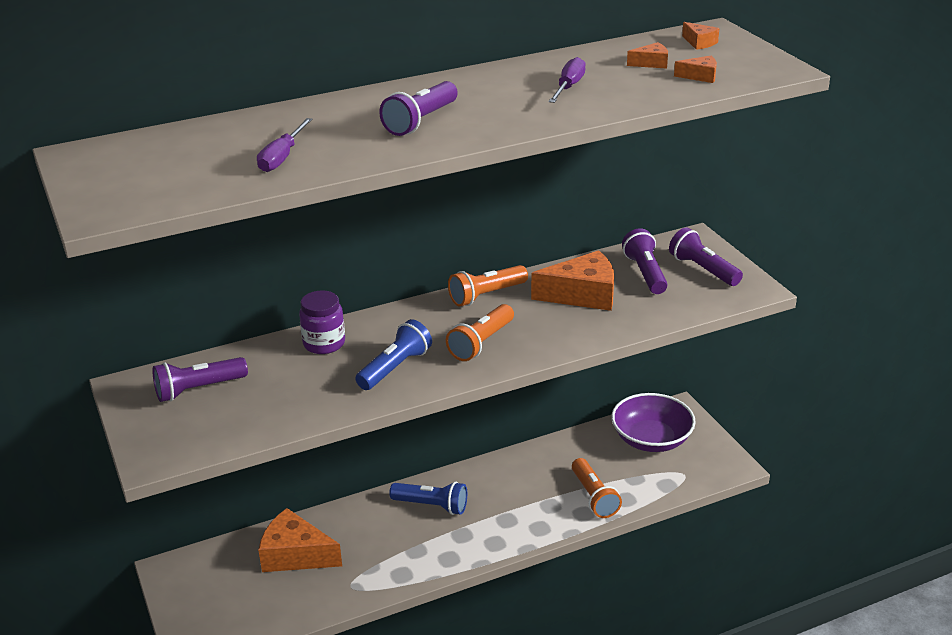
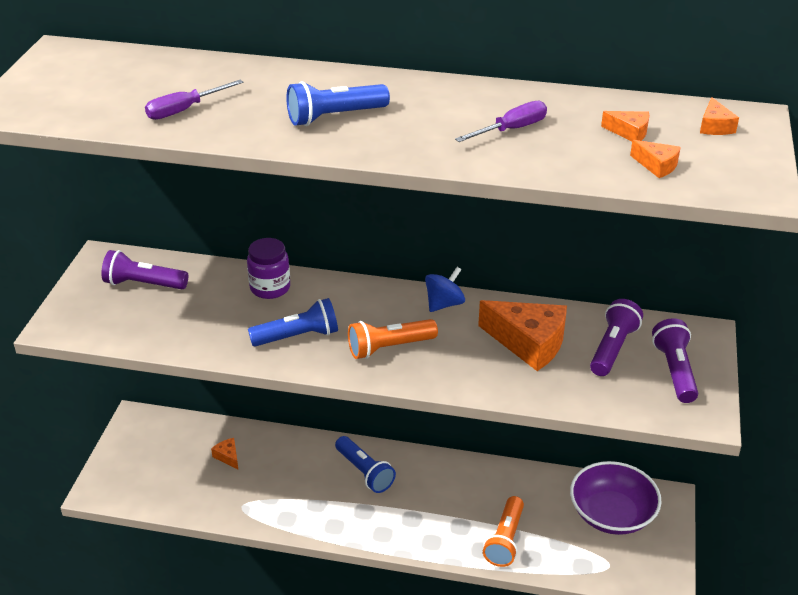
camera: 35 degrees right, 5 degrees up
orange cheese [258,508,342,572] -> orange cheese [211,438,238,469], size x0.45
purple flashlight [379,81,458,136] -> blue flashlight [286,81,390,126]
orange flashlight [448,265,528,307] -> blue spinning top [425,267,465,312]

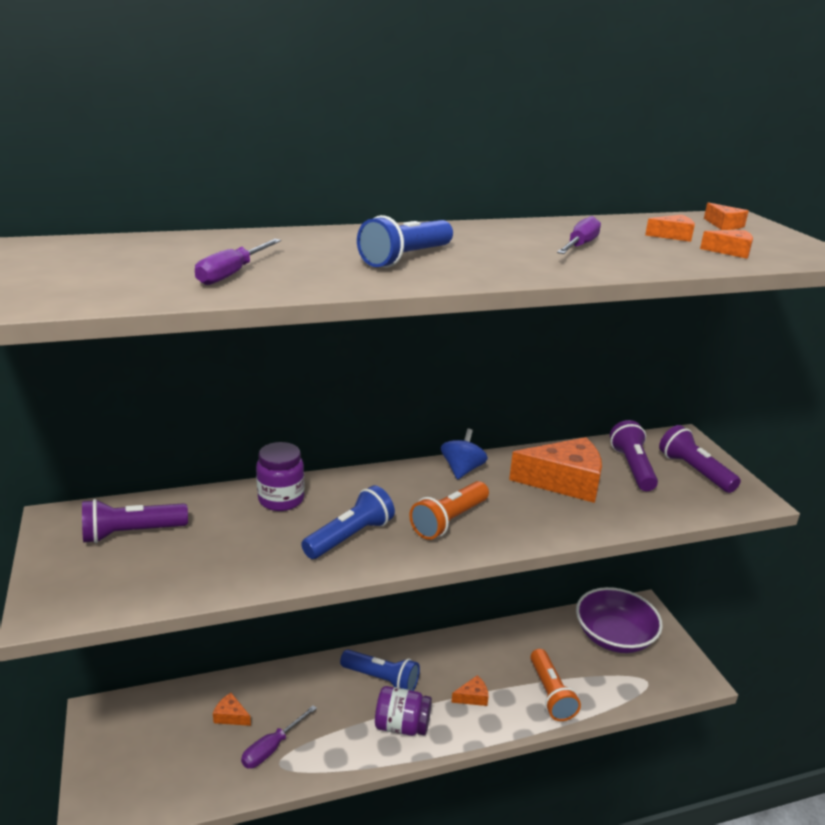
camera: 30 degrees left, 10 degrees down
none -> purple screwdriver [241,705,317,768]
none -> purple jar [375,686,432,736]
none -> orange cheese [451,675,489,706]

